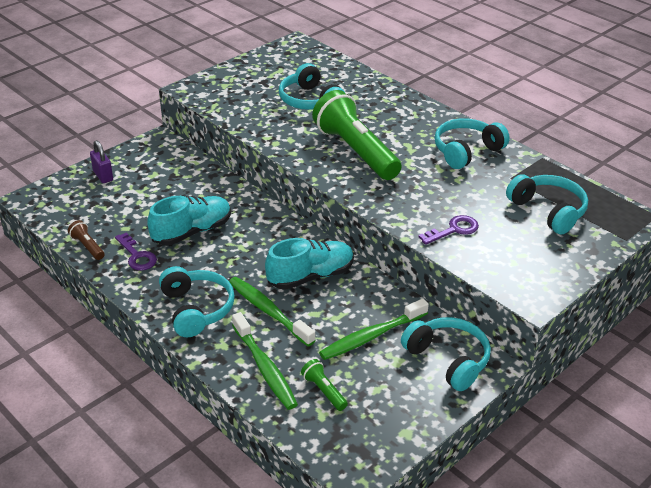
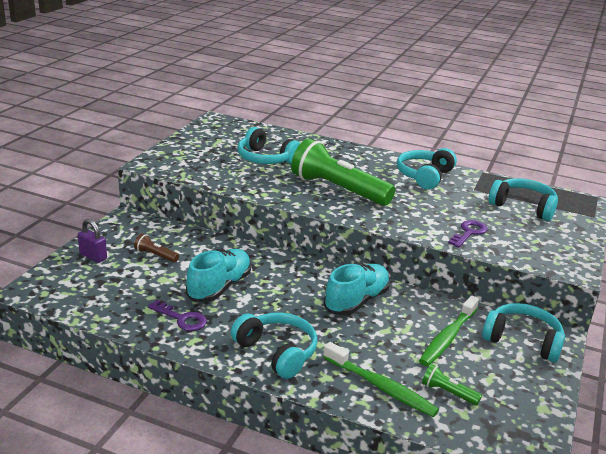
camera: 25 degrees left, 10 degrees down
brown flashlight [68,220,104,260] -> brown flashlight moved to [134,233,179,262]
green toothbrush [229,277,316,346] -> none

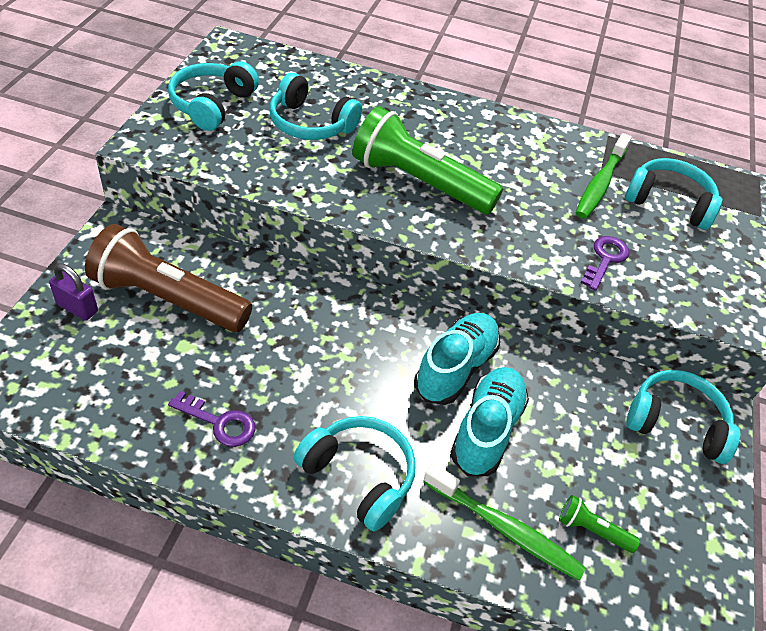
camera: 10 degrees left, 20 degrees up
brown flashlight [134,233,179,262] -> brown flashlight [85,224,252,332], size x2.42
turquoise shoe [186,249,251,302] -> turquoise shoe moved to [450,367,529,476]
turquoise headphones [397,148,457,190] -> turquoise headphones moved to [168,61,259,131]
green toothbrush [419,295,479,366] -> green toothbrush moved to [576,133,632,219]

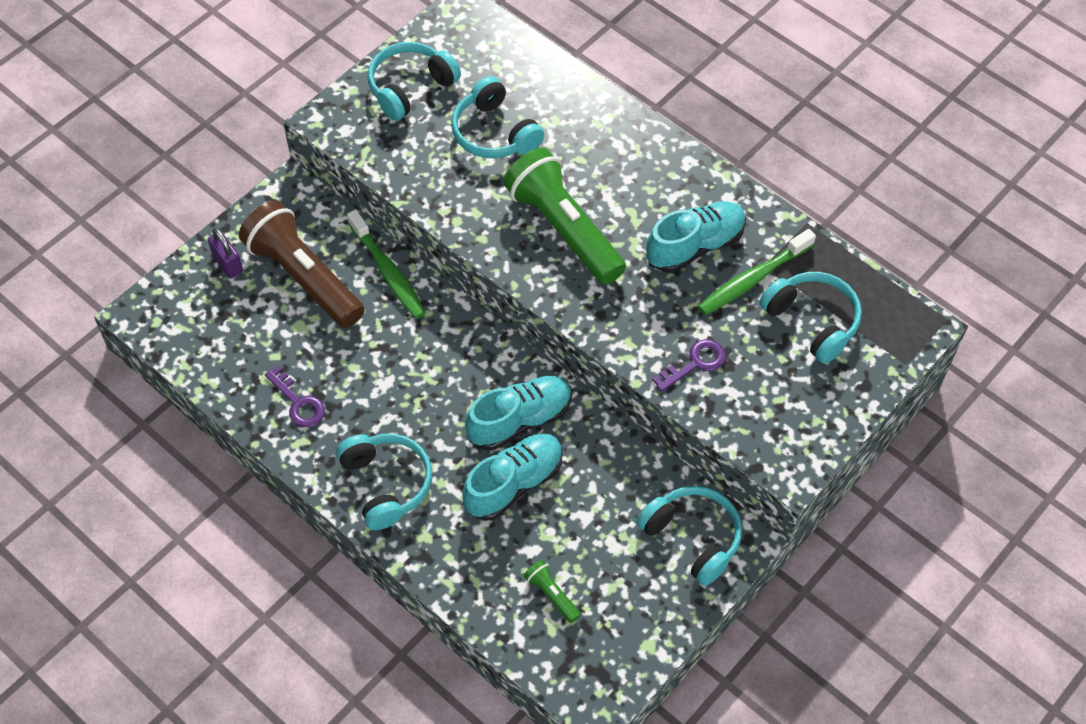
camera: 30 degrees right, 10 degrees up
green toothbrush [423,463,586,581] -> green toothbrush moved to [347,210,426,319]
none -> turquoise shoe [646,201,746,273]

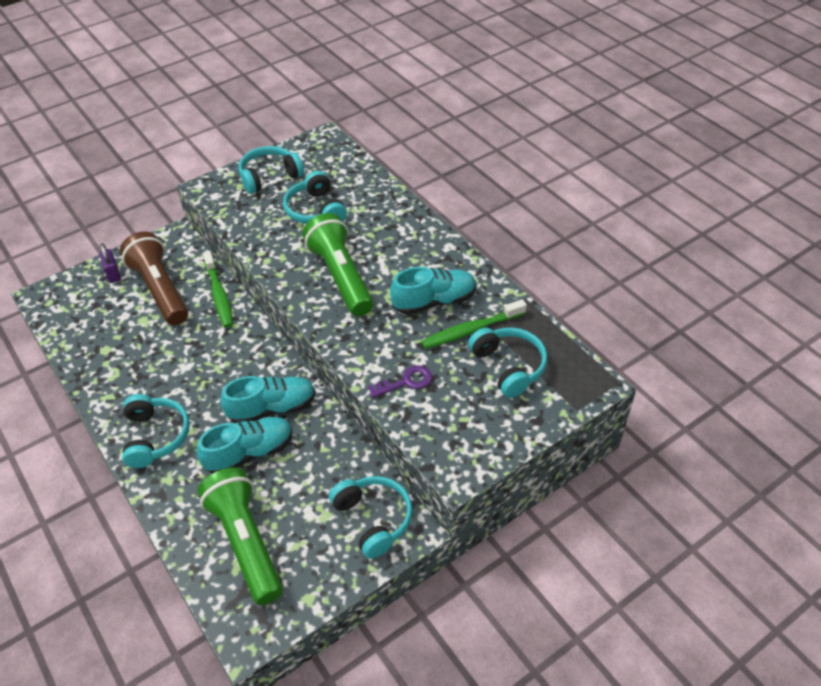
camera: 15 degrees right, 10 degrees down
purple key [265,366,325,428] -> none
green flashlight [523,560,581,623] -> green flashlight [197,467,283,605], size x2.42

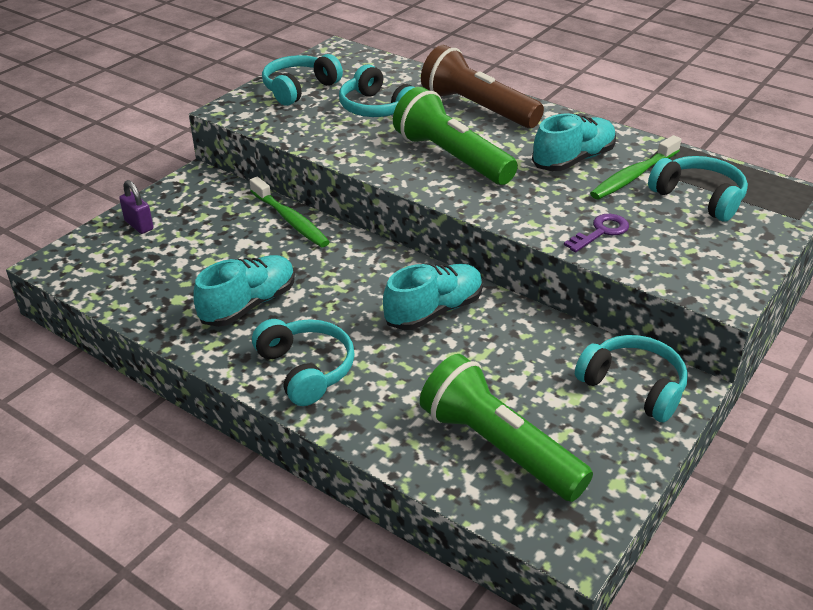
camera: 20 degrees left, 10 degrees down
brown flashlight [120,231,188,325] -> brown flashlight moved to [421,45,544,128]
turquoise shoe [197,417,292,474] -> turquoise shoe moved to [193,255,295,327]

